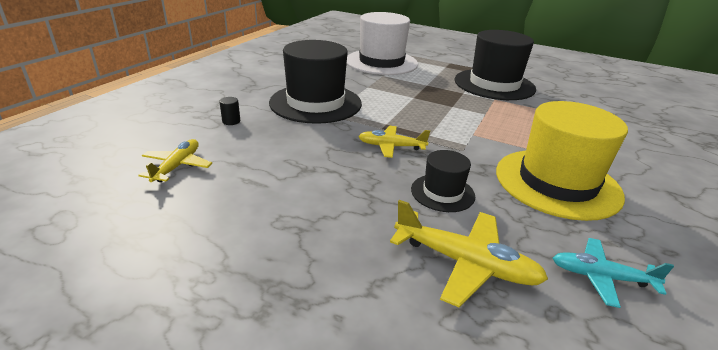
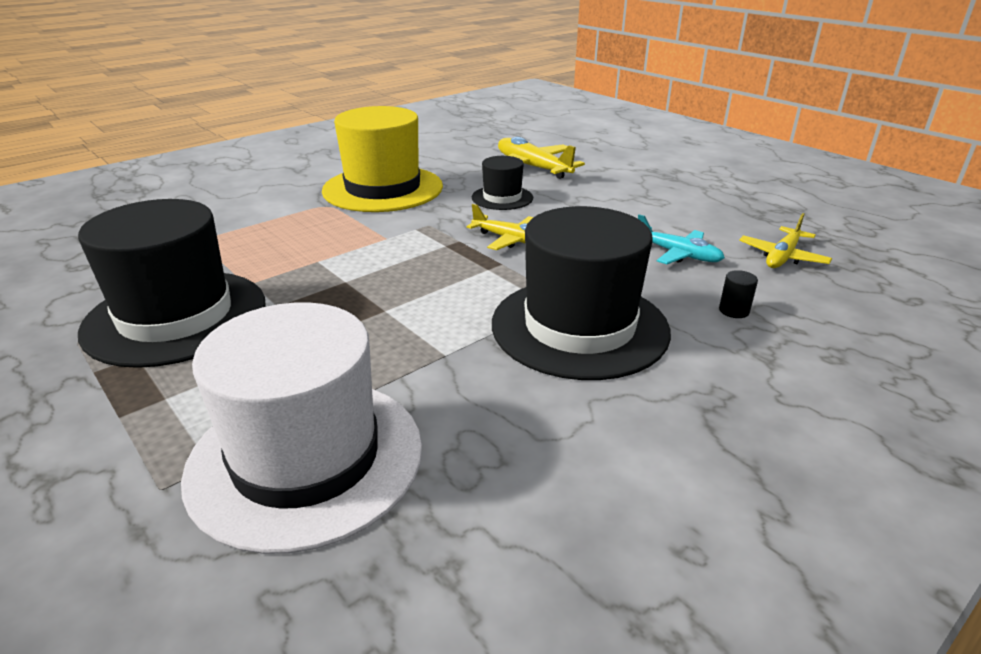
camera: 155 degrees left, 0 degrees up
turquoise plane [553,238,674,308] -> turquoise plane moved to [638,214,725,264]

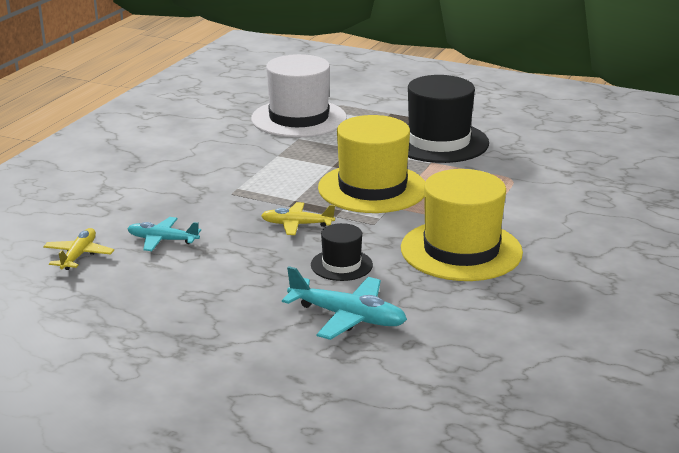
camera: 155 degrees right, 5 degrees down
black hat [492,206,671,380] -> none
yellow plane [498,137,585,179] -> turquoise plane [282,266,407,340]
black cylinder [719,270,758,318] -> none
none -> yellow hat [318,115,425,213]

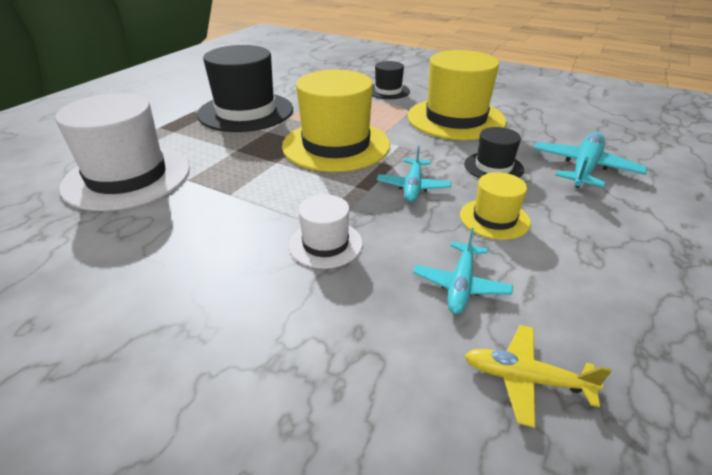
camera: 85 degrees left, 10 degrees up
yellow plane [261,202,335,235] -> turquoise plane [377,145,451,202]
none -> white hat [289,195,363,269]
none -> black hat [372,61,410,99]
none -> yellow hat [460,172,531,240]

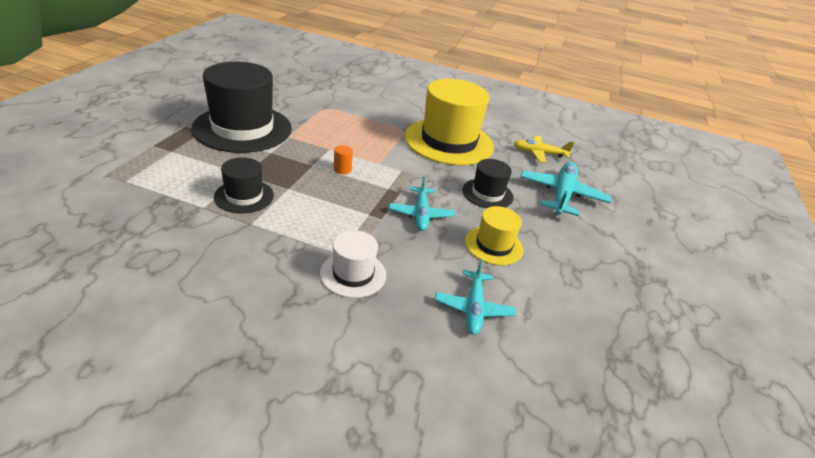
camera: 15 degrees left, 0 degrees up
white hat [55,93,190,211] -> none
yellow hat [282,69,390,172] -> orange cylinder [334,145,353,174]
black hat [372,61,410,99] -> black hat moved to [214,157,274,214]
yellow plane [464,325,612,428] -> yellow plane moved to [513,135,574,163]

